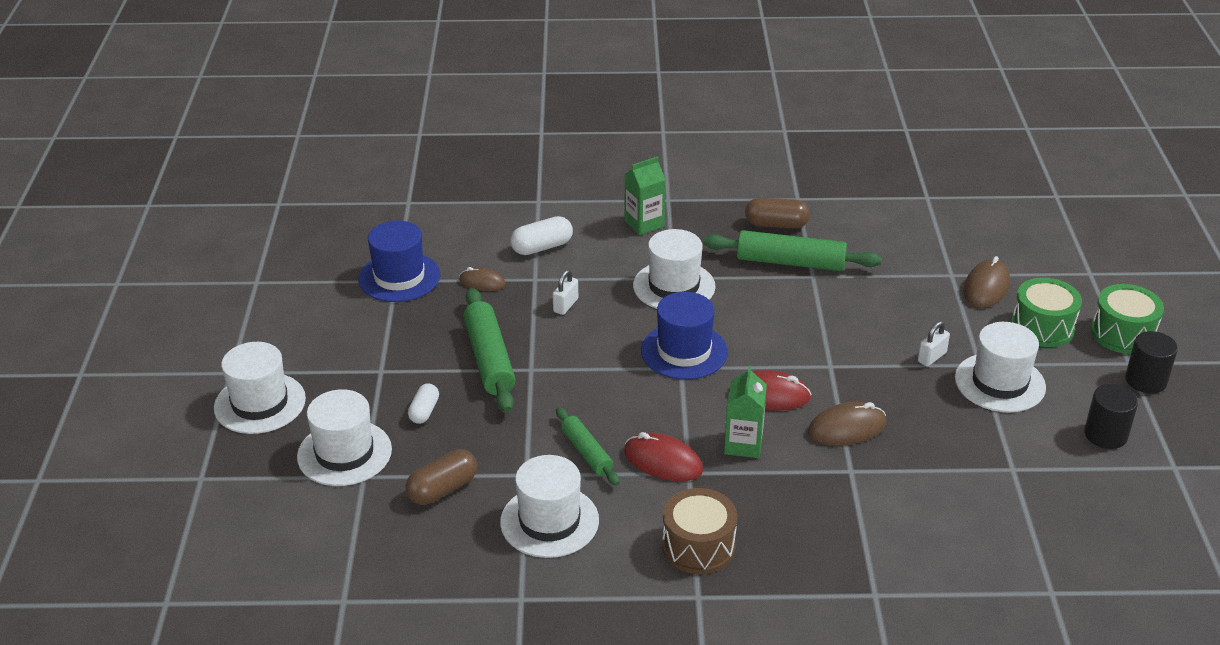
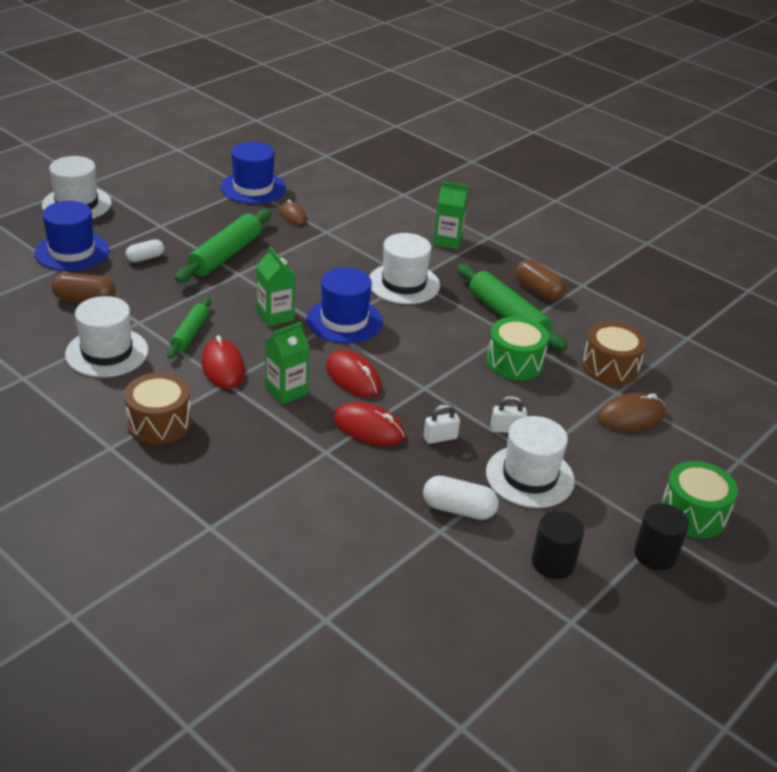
camera: 40 degrees right, 0 degrees up
white hat [297,389,392,486] -> blue hat [35,201,109,271]
white capsule [510,216,573,255] -> white capsule moved to [423,475,499,520]
white padlock [553,270,578,315] -> white padlock moved to [424,404,460,444]
brown mouse [807,402,887,446] -> red mouse [333,402,405,445]
green drum [1011,278,1082,347] -> green drum moved to [486,317,549,380]
none -> green carton [256,247,295,327]
none -> brown drum [582,322,647,385]

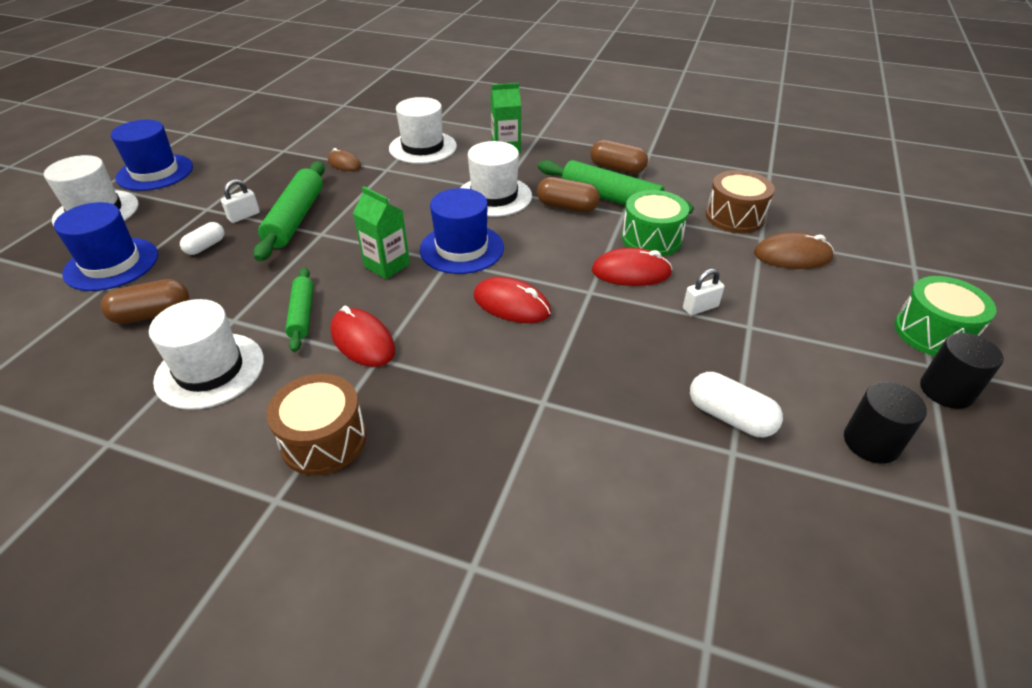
camera: 20 degrees left, 5 degrees up
blue hat [221,142,286,204] -> blue hat moved to [111,120,193,191]
green carton [265,322,310,405] -> none
red mouse [333,402,405,445] -> red mouse moved to [592,248,672,286]
white capsule [423,475,499,520] -> white capsule turned 45 degrees clockwise [690,372,783,437]
white padlock [424,404,460,444] -> white padlock moved to [221,179,260,223]
white hat [486,416,575,508] -> white hat moved to [389,97,457,164]
brown mouse [597,393,666,431] -> brown mouse turned 45 degrees clockwise [754,232,834,269]
none -> brown capsule [537,177,600,212]

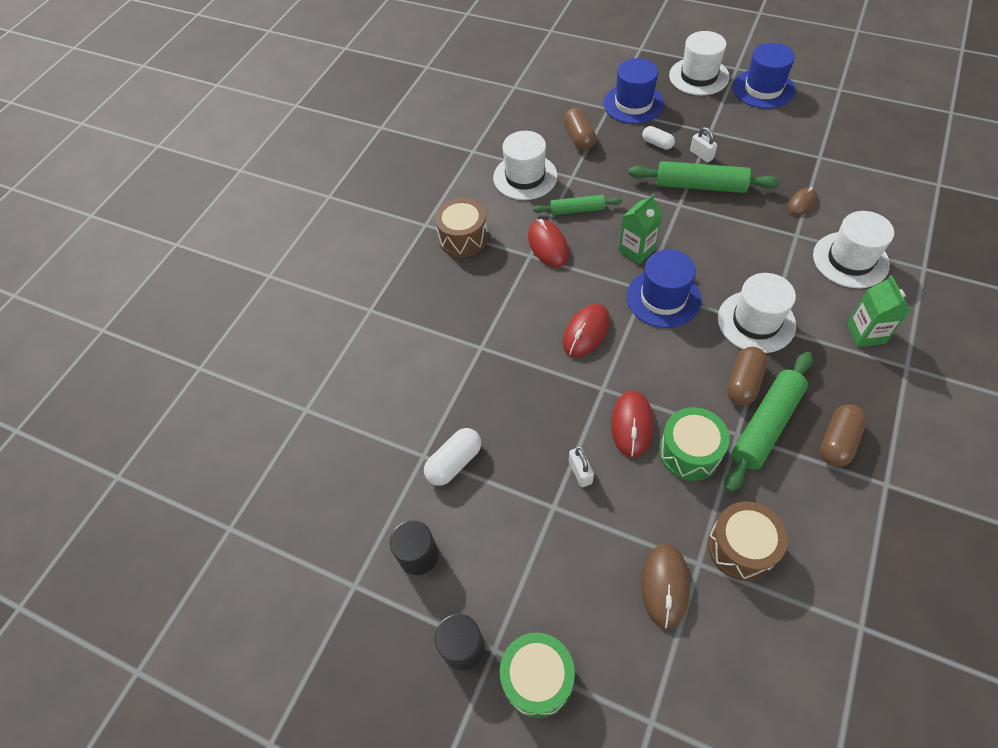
camera: 100 degrees right, 15 degrees up
red mouse [330,306,395,367] -> red mouse turned 75 degrees counterclockwise [528,219,569,267]

